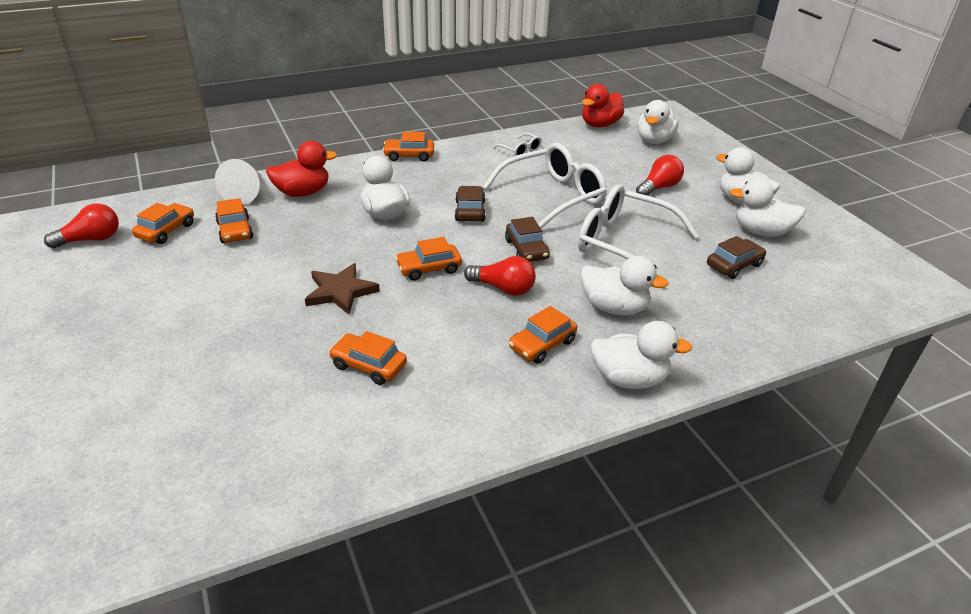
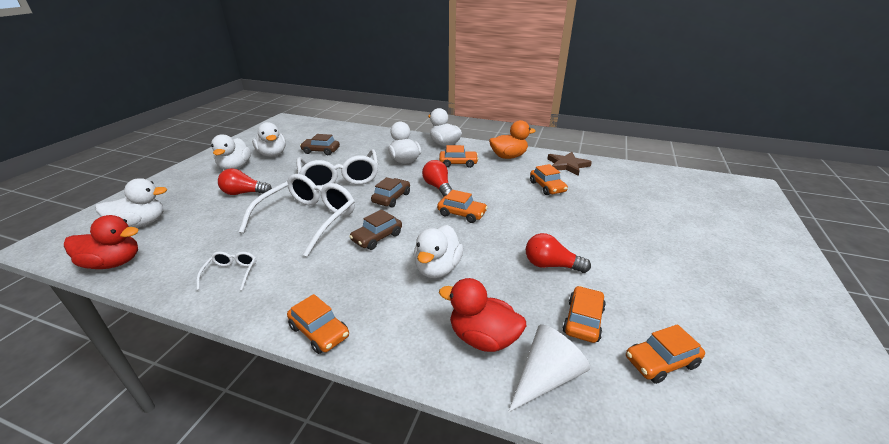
camera: 135 degrees left, 5 degrees down
red light bulb [44,203,119,249] -> red light bulb moved to [526,233,591,273]
brown star [305,263,380,315] -> brown star moved to [547,152,592,176]
white glasses [483,143,607,228] -> white glasses turned 105 degrees clockwise [239,174,355,257]
none -> orange duck [489,120,536,159]

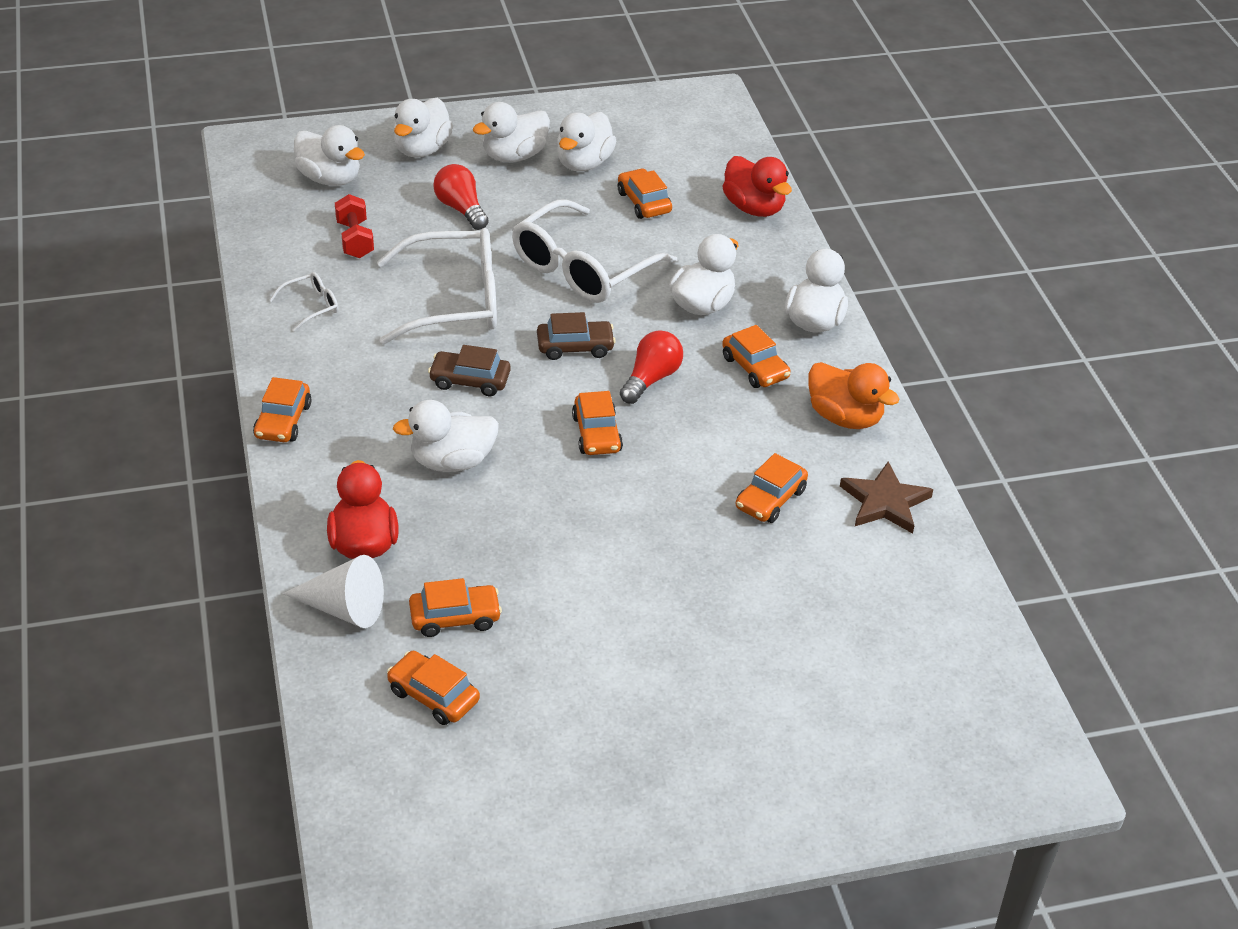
camera: 55 degrees right, 10 degrees up
red duck [64,215,139,269] -> red duck moved to [722,156,792,217]
brown car [300,134,340,155] -> orange car [618,168,672,219]
red light bulb [526,233,591,273] -> none
none -> red dumbbell [335,194,374,258]
none -> white duck [393,98,453,158]

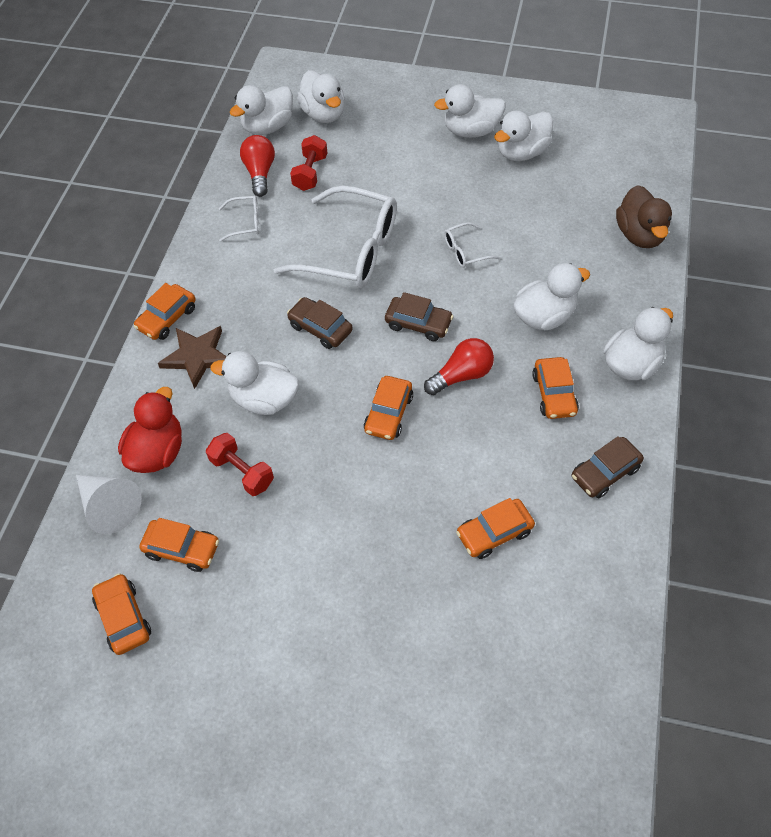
camera: 30 degrees right, 15 degrees up
white duck [393,98,453,158] -> white duck moved to [230,85,293,135]
red light bulb [433,164,489,230] -> red light bulb moved to [240,135,275,197]
white glasses [512,199,677,303] -> white glasses [444,222,501,268], size x0.44
orange car [618,168,672,219] -> none
red duck [722,156,792,217] -> brown duck [616,185,672,248]
orange duck [808,362,900,429] -> brown car [572,436,644,498]
brown star [840,462,933,534] -> brown star moved to [158,326,227,389]
none -> red dumbbell [206,433,274,496]

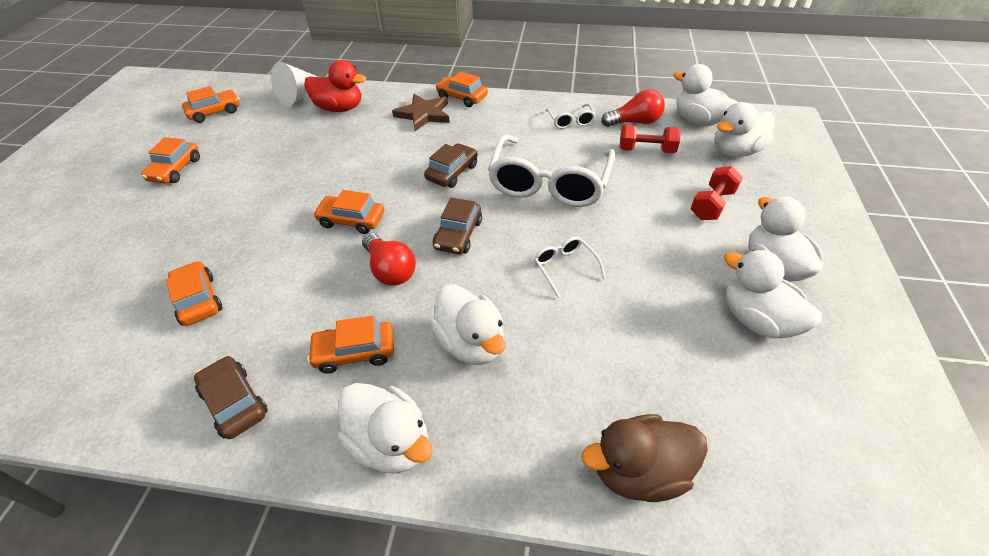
camera: 85 degrees right, 10 degrees down
orange car [139,518,219,572] -> orange car moved to [141,137,200,183]
red dumbbell [206,433,274,496] -> red dumbbell moved to [691,166,743,220]
white duck [211,351,299,415] -> none

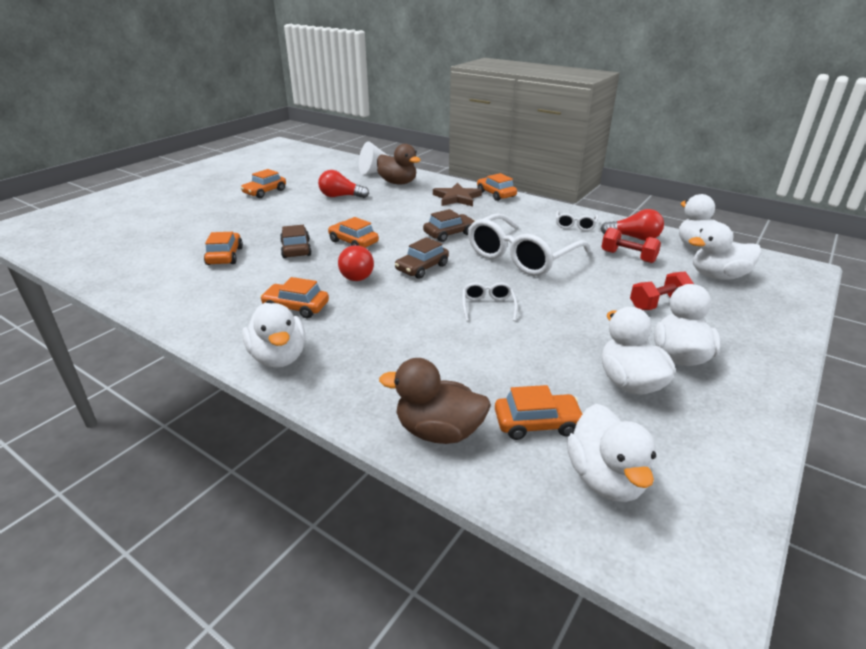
camera: 25 degrees right, 15 degrees down
orange car [182,86,240,123] -> orange car moved to [495,385,583,440]
brown car [194,356,268,439] -> brown car moved to [280,225,312,258]
red duck [304,60,366,112] -> brown duck [377,144,421,184]
white duck [430,284,506,365] -> white duck moved to [567,404,656,502]
none -> red light bulb [318,170,369,198]

